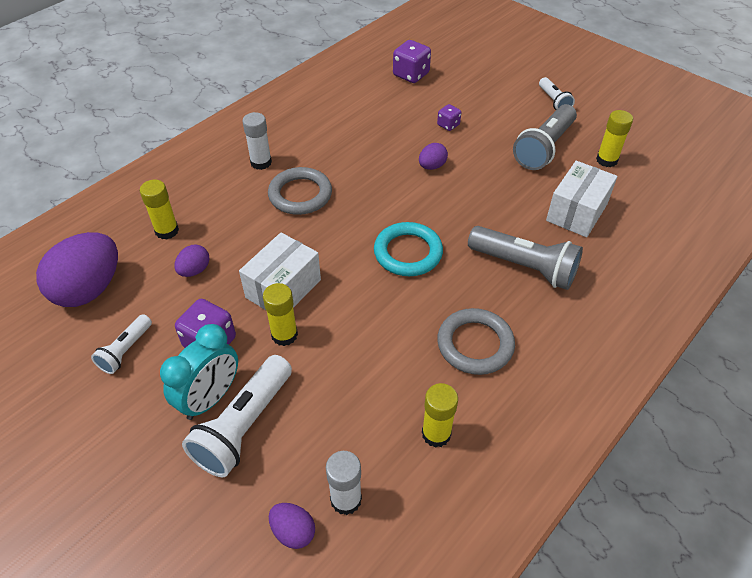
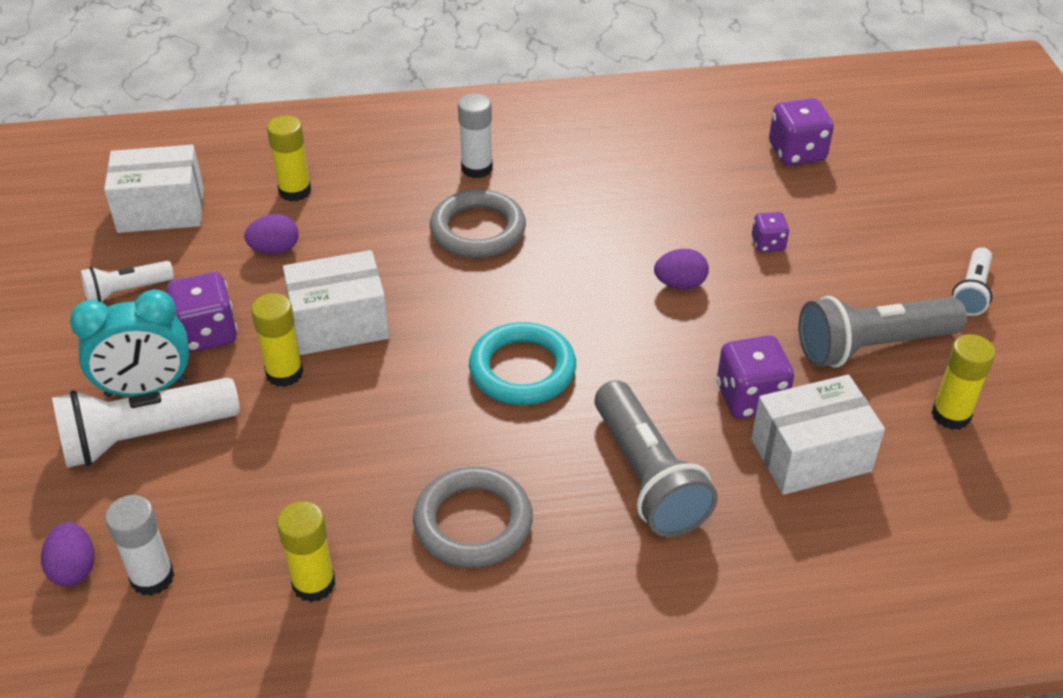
camera: 40 degrees right, 5 degrees down
purple egg [36,232,118,307] -> white box [104,145,204,233]
none -> purple dice [717,335,794,419]

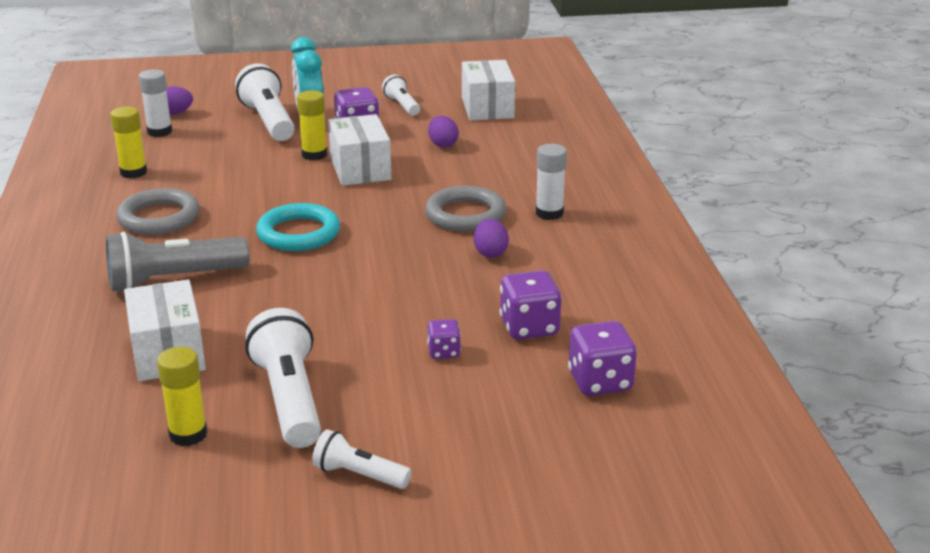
camera: 90 degrees right, 15 degrees down
yellow glue stick [267,115,311,202] -> none
purple egg [654,249,709,290] -> purple egg moved to [474,219,509,258]
purple dice [717,335,794,419] -> purple dice moved to [500,270,562,340]
grey flashlight [799,296,967,367] -> white flashlight [245,308,321,448]

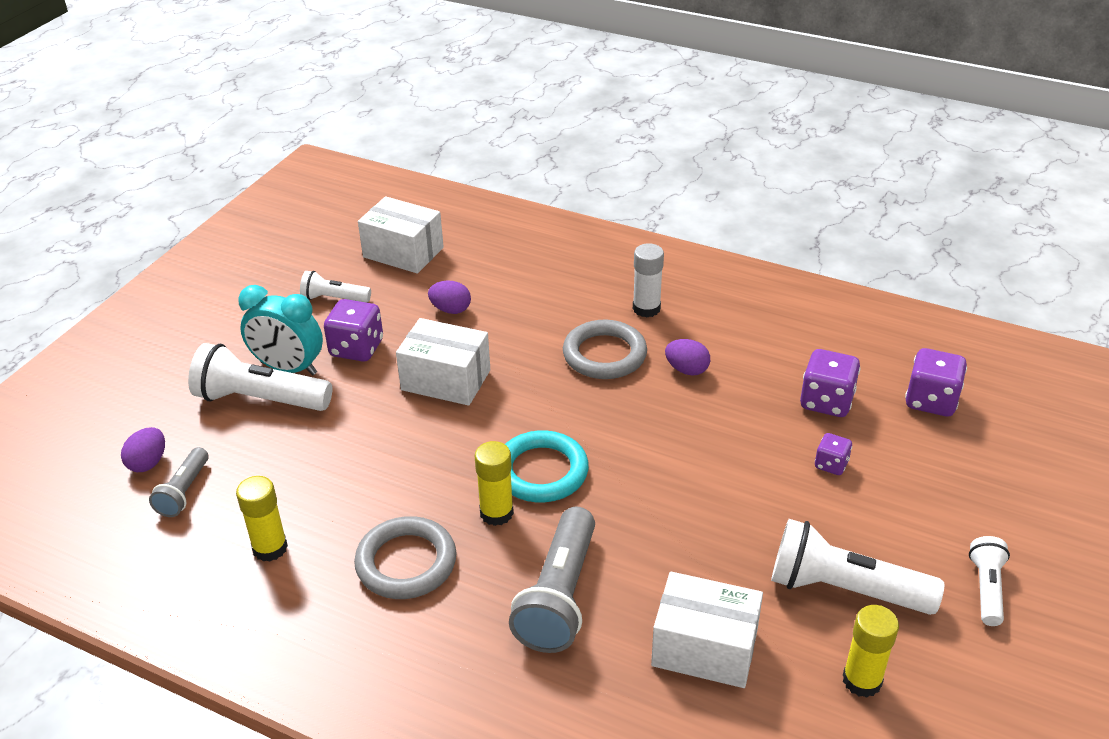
camera: 55 degrees left, 10 degrees up
white glue stick [139,69,172,137] -> grey flashlight [149,447,209,517]
yellow glue stick [297,90,327,161] -> yellow glue stick moved to [475,441,514,526]
white flashlight [312,429,412,489] -> white flashlight turned 135 degrees clockwise [969,536,1010,626]

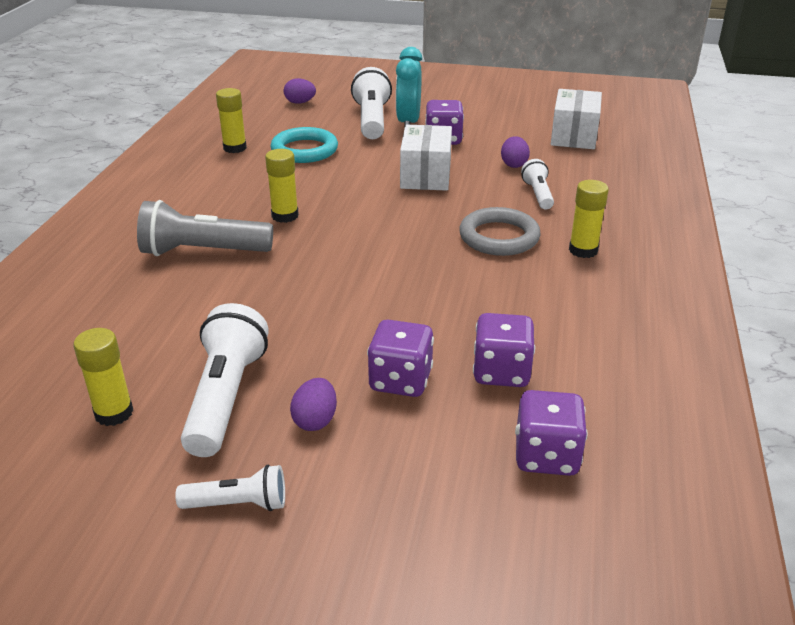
camera: 75 degrees right, 5 degrees down
grey flashlight [149,447,209,517] -> none
white flashlight [300,271,371,302] -> white flashlight moved to [521,159,554,209]
grey ring [354,516,457,599] -> none
turquoise ring [505,430,589,502] -> turquoise ring moved to [270,127,338,163]
white glue stick [633,243,664,318] -> yellow glue stick [569,180,609,258]
white box [651,572,763,688] -> none
purple egg [665,339,710,376] -> purple egg moved to [290,378,337,431]
purple dice [815,433,852,475] -> purple dice [367,320,434,397], size x1.75

